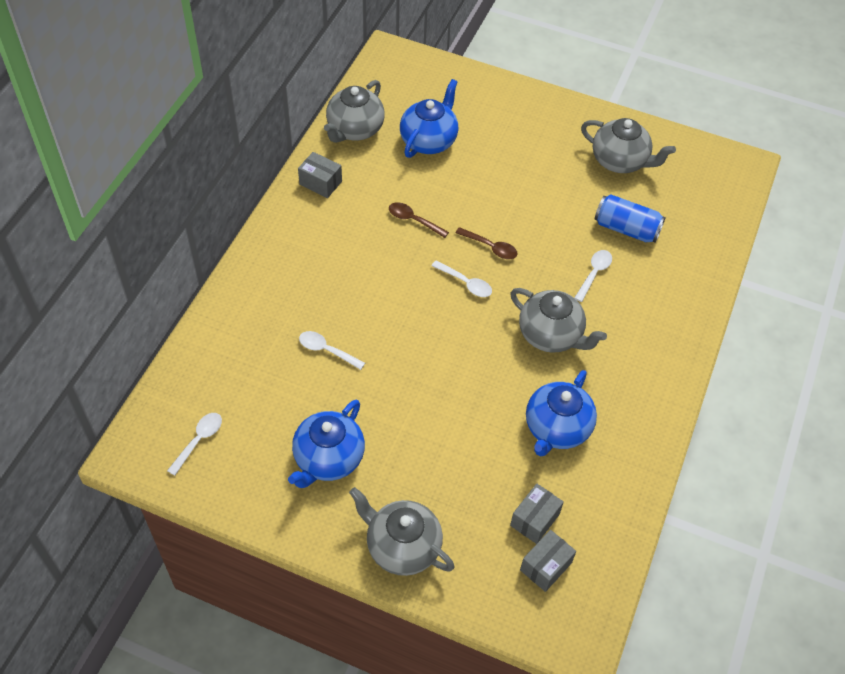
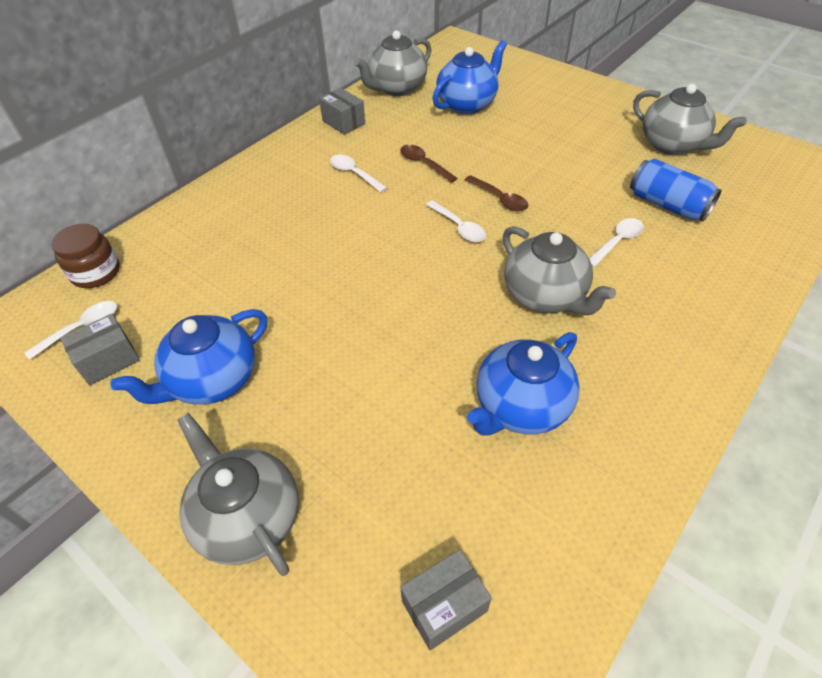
camera: 20 degrees right, 5 degrees down
white spoon [299,331,365,370] -> white spoon moved to [330,155,387,192]
grey box [510,484,564,544] -> grey box moved to [60,314,140,385]
none -> brown jar [51,224,120,288]

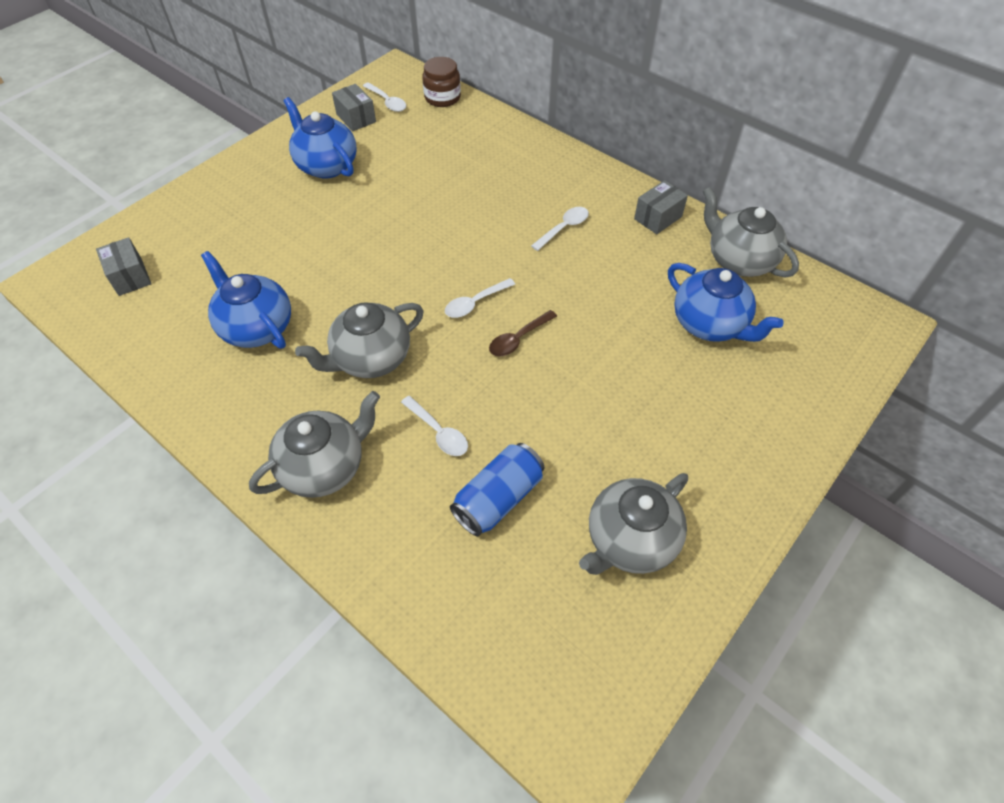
camera: 90 degrees right, 5 degrees up
grey teapot [177,413,298,576] -> grey teapot moved to [249,391,380,498]
brown spoon [400,144,458,183] -> none

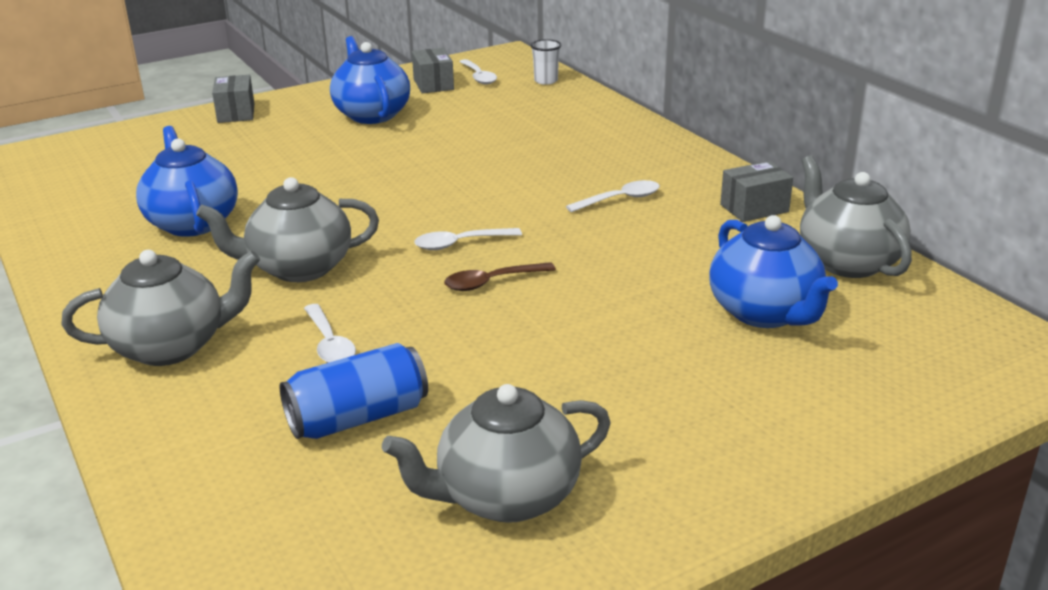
camera: 20 degrees right, 25 degrees down
grey box [96,237,151,296] -> grey box moved to [212,75,255,123]
brown jar [422,57,461,107] -> white cup [530,39,562,85]

